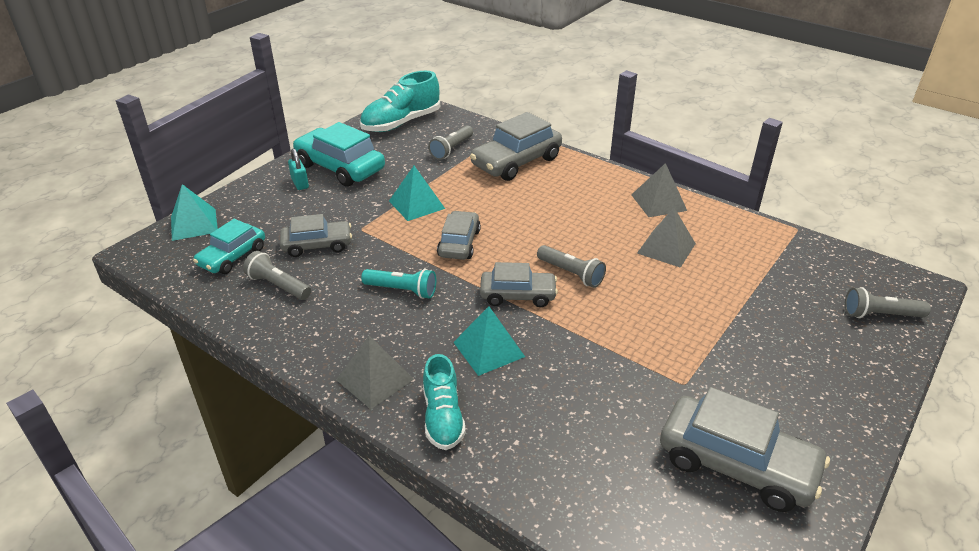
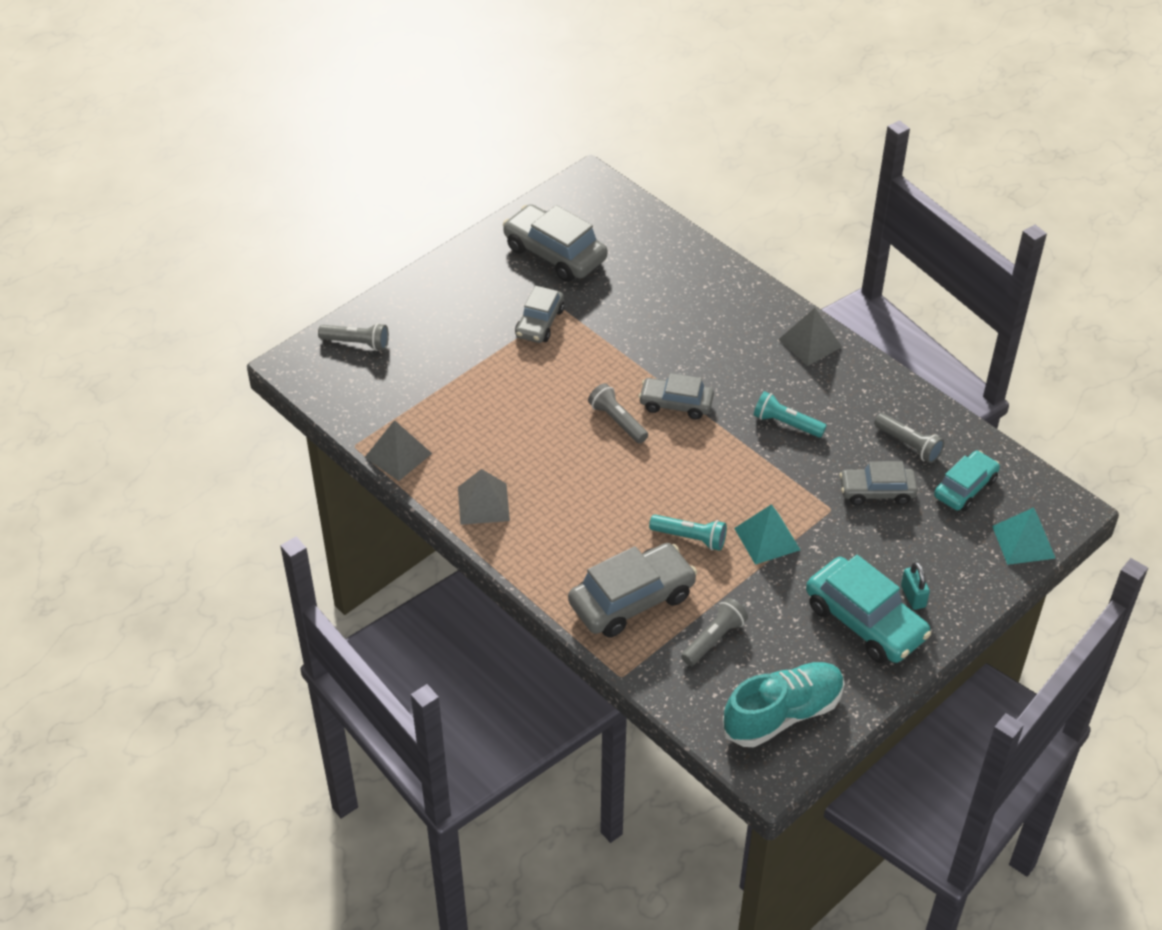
camera: 170 degrees left, 10 degrees up
turquoise shoe [423,354,466,450] -> none
grey car [437,211,481,260] -> grey car moved to [515,286,564,343]
turquoise pyramid [453,306,525,376] -> none
grey pyramid [637,208,696,268] -> grey pyramid moved to [364,420,432,481]
none -> turquoise flashlight [649,515,727,551]

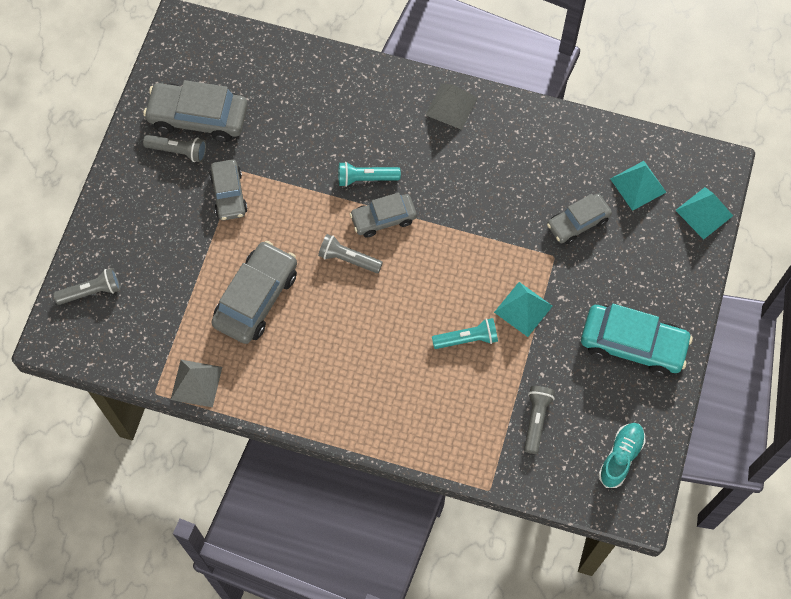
camera: 30 degrees left, 20 degrees up
grey pyramid [458,469,510,525] -> none
grey car [568,543,697,638] -> grey car moved to [211,241,297,344]
turquoise shoe [723,662,845,747] -> turquoise shoe [598,423,645,488], size x0.65
turquoise flashlight [754,391,827,438] -> turquoise flashlight moved to [339,162,401,187]
grey flashlight [874,413,945,463] -> grey flashlight moved to [143,135,206,162]
turquoise padlock [901,562,930,610] -> none
turquoise car [934,450,1000,511] -> turquoise pyramid [610,161,666,211]

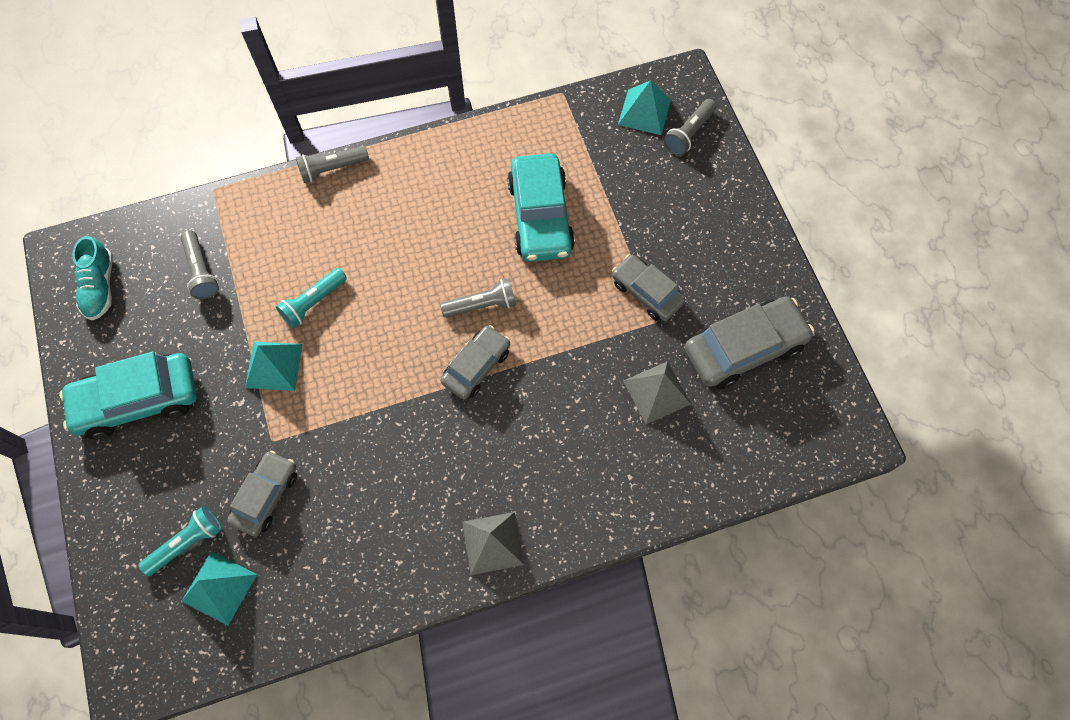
camera: 145 degrees right, 0 degrees up
grey flashlight [143,135,206,162] -> grey flashlight moved to [296,146,369,183]
grey pyramid [171,360,222,407] -> grey pyramid moved to [623,361,691,424]
grey car [211,241,297,344] -> turquoise car [507,153,575,262]
turquoise flashlight [339,162,401,187] -> turquoise flashlight moved to [138,506,222,576]
turquoise pyramid [675,187,733,239] -> turquoise pyramid moved to [618,80,671,135]

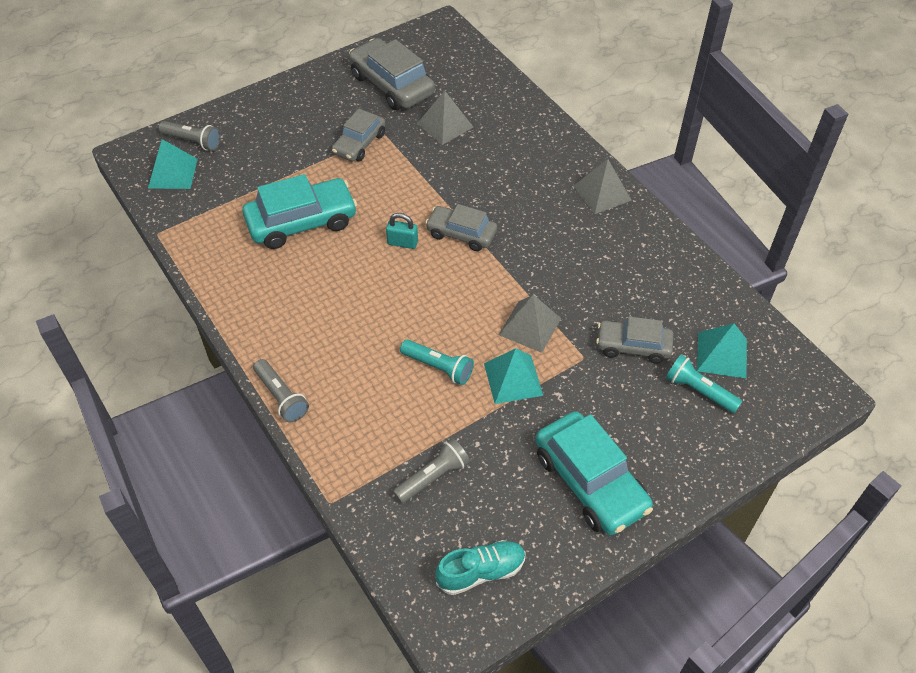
camera: 105 degrees left, 15 degrees down
grey flashlight [440,278,516,318] -> turquoise padlock [386,213,418,249]
none -> grey pyramid [499,294,561,353]

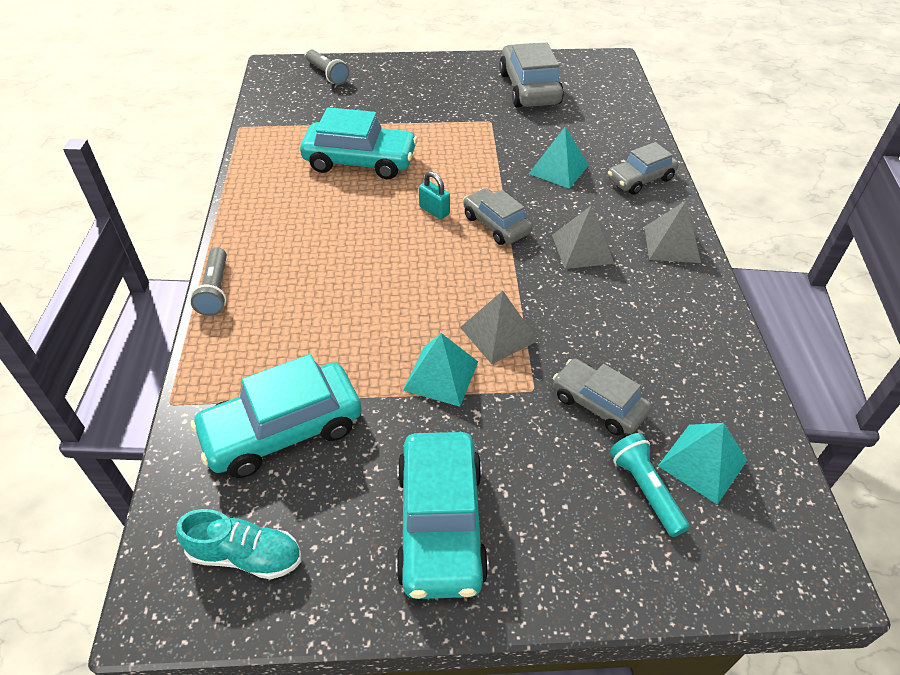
camera: 30 degrees right, 5 degrees down
turquoise pyramid [148,139,198,189] -> turquoise pyramid moved to [529,127,589,189]
grey car [332,109,385,162] -> grey car moved to [608,142,679,195]
grey flashlight [393,438,470,504] -> turquoise car [191,354,362,478]
turquoise flashlight [400,340,474,385] -> none
grey pyramid [417,91,473,145] -> grey pyramid moved to [552,206,615,269]

